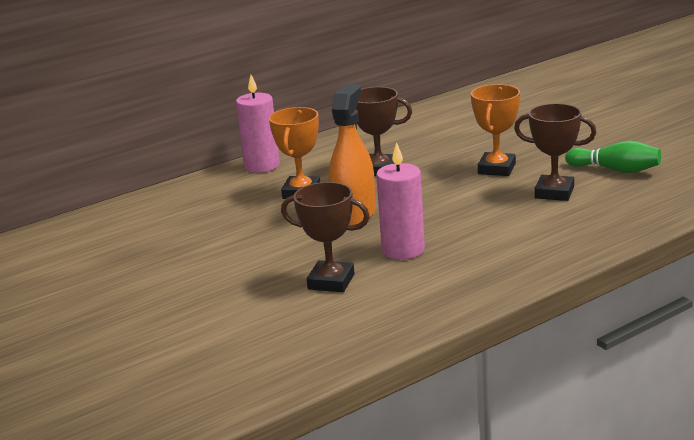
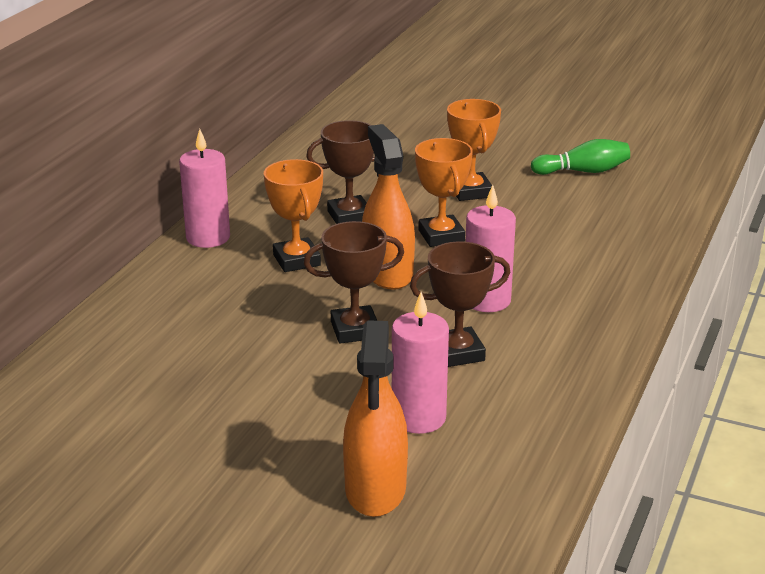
camera: 35 degrees left, 5 degrees up
brown trophy [514,103,596,201] -> brown trophy moved to [304,221,404,344]
none -> orange spray bottle [343,320,408,517]
none -> pink candle [392,292,449,434]
none -> orange trophy [415,138,473,247]

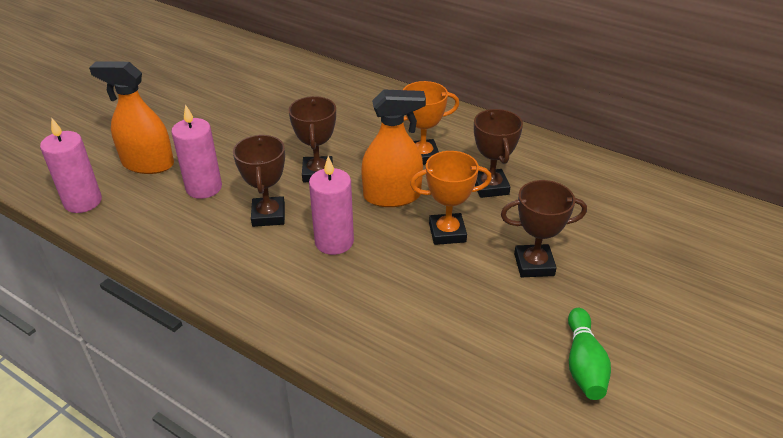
camera: 100 degrees right, 10 degrees up
pink candle [179,129,230,248] -> pink candle moved to [40,118,102,213]
orange trophy [447,99,501,201] -> brown trophy [501,180,587,277]

